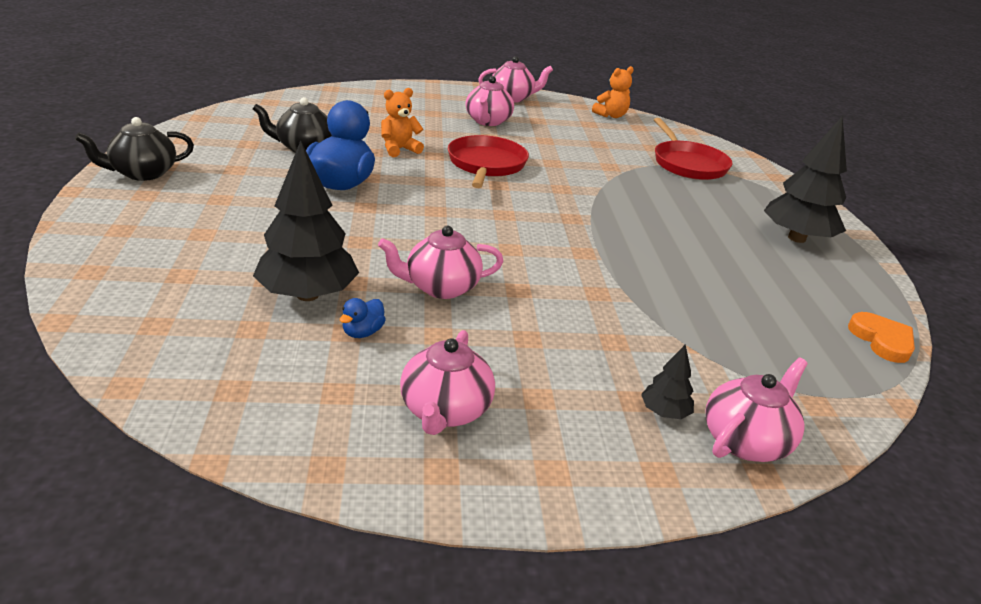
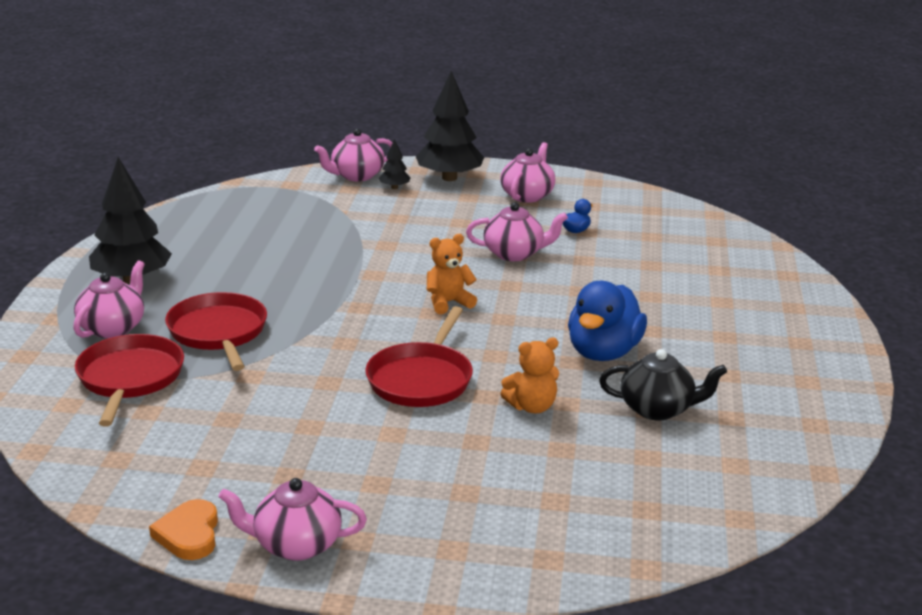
camera: 165 degrees left, 5 degrees down
black teapot [75,117,194,181] -> none
black tree [253,141,359,301] -> black tree moved to [416,71,484,181]
pink teapot [466,76,514,126] -> pink teapot moved to [73,260,145,338]
orange teddy bear [592,66,634,118] -> orange teddy bear moved to [427,234,477,314]
orange heart [848,312,915,363] -> orange heart moved to [149,499,218,560]
none -> red pan [165,292,267,371]

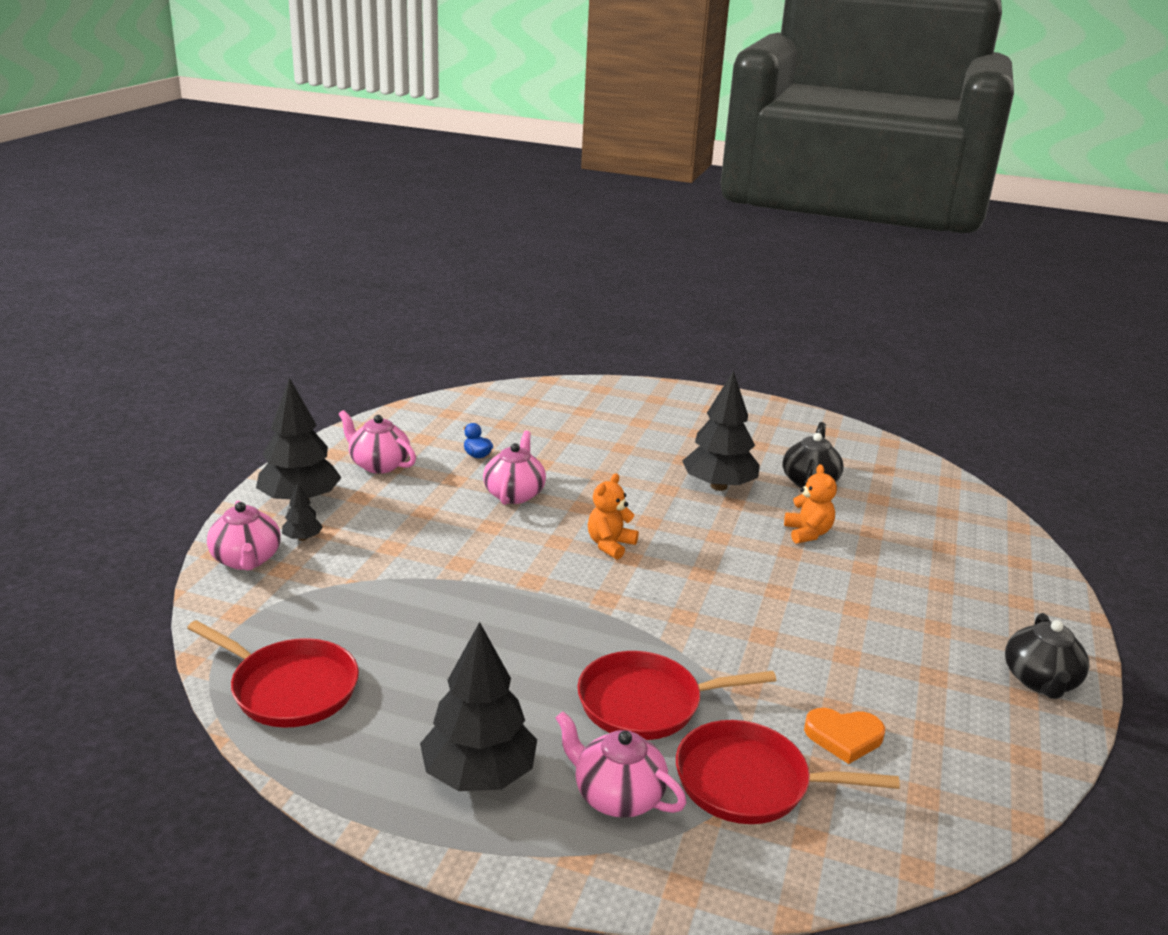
camera: 80 degrees left, 0 degrees up
orange heart [149,499,218,560] -> orange heart moved to [804,708,885,764]
pink teapot [218,478,367,561] -> black teapot [1005,613,1089,699]
red pan [365,306,473,407] -> red pan moved to [187,620,359,728]
orange teddy bear [427,234,477,314] -> orange teddy bear turned 45 degrees clockwise [588,473,639,560]
blue duck [568,281,647,361] -> black tree [682,370,760,491]

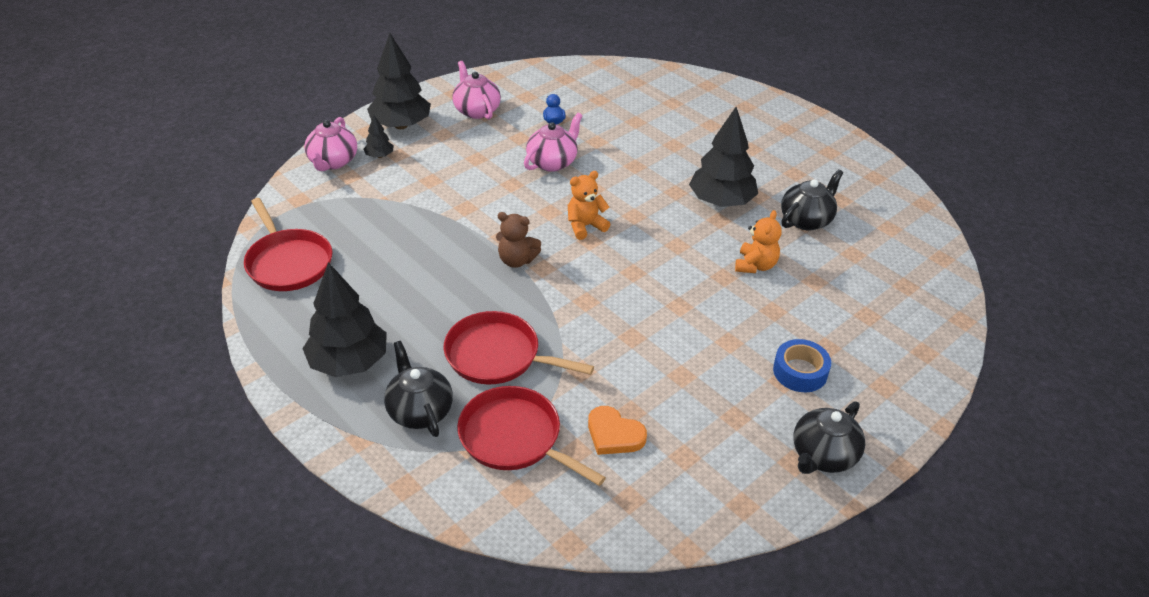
camera: 30 degrees right, 15 degrees up
pink teapot [555,711,687,818] -> black teapot [384,341,453,437]
none -> brown teddy bear [496,212,541,268]
none -> blue tape [773,339,831,392]

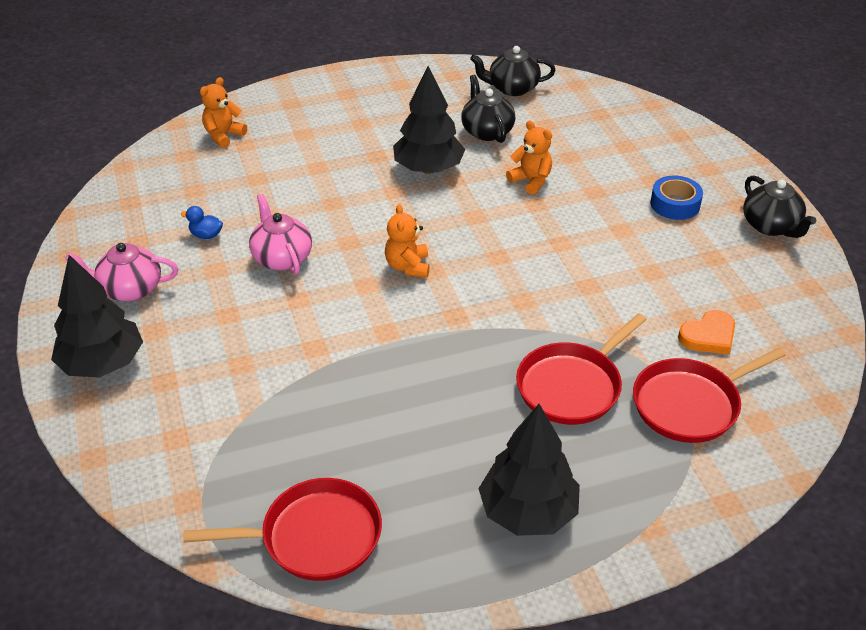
camera: 65 degrees left, 0 degrees up
pink teapot [304,117,357,171] -> none
black tree [364,115,394,158] -> none
black teapot [384,341,453,437] -> black teapot moved to [470,46,556,96]
brown teddy bear [496,212,541,268] -> none
none -> orange teddy bear [200,77,247,148]

